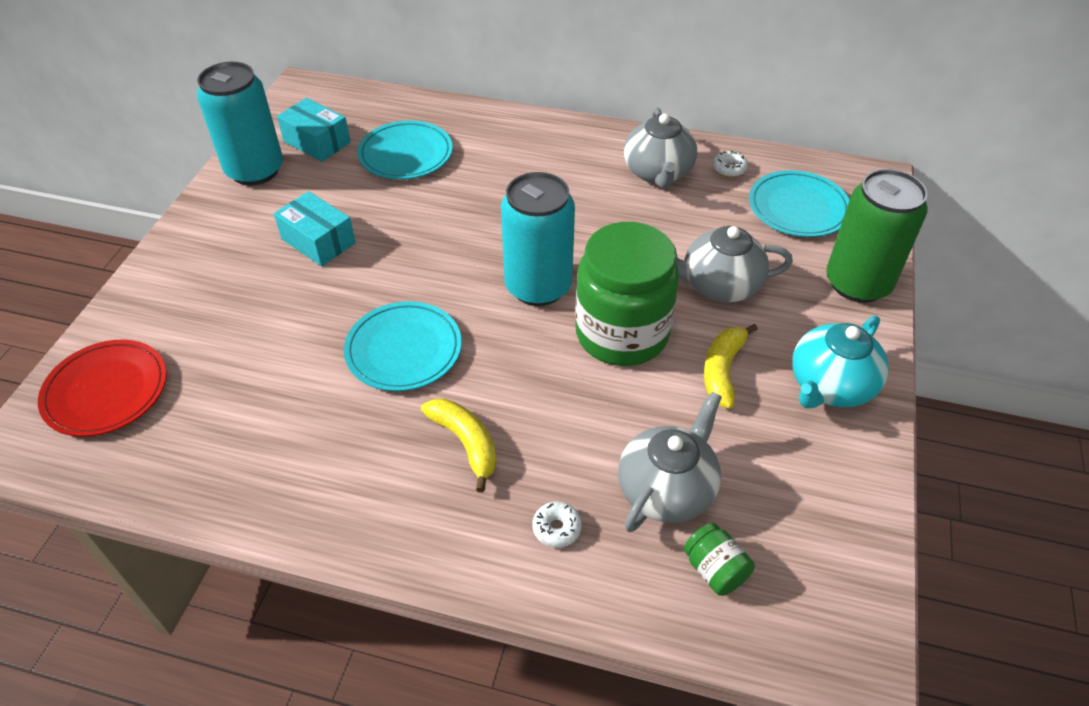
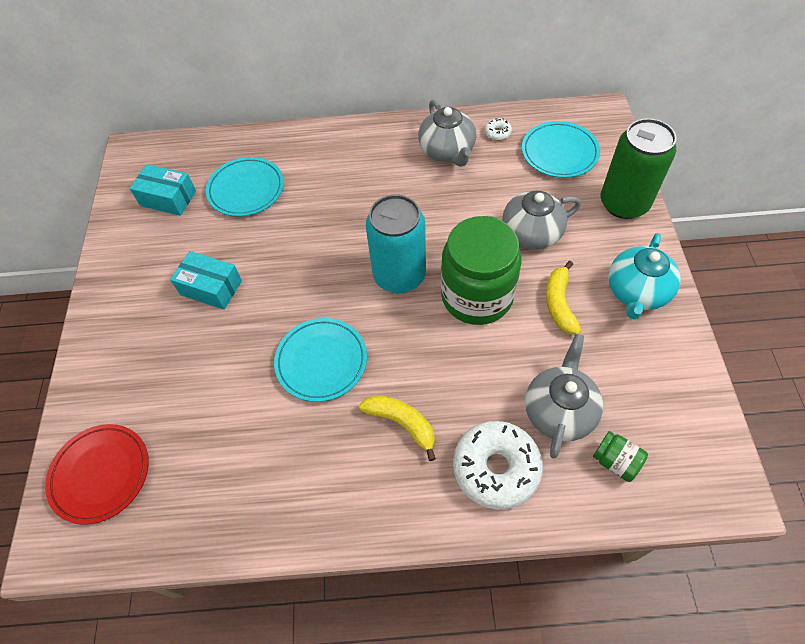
camera: 15 degrees left, 10 degrees up
turquoise can [197,62,283,186] -> none
white donut [532,501,582,548] -> white donut [453,421,543,510], size x2.36

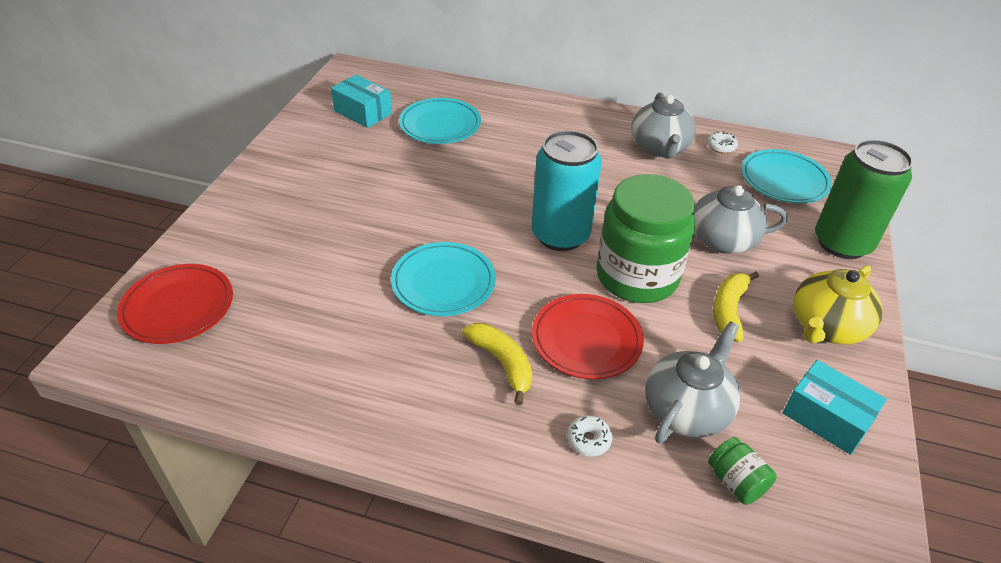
camera: 15 degrees right, 15 degrees down
turquoise box [170,251,242,310] -> turquoise box moved to [783,360,887,455]
white donut [453,421,543,510] -> white donut [567,415,612,457], size x0.42
turquoise teapot [608,233,681,319] -> yellow teapot [794,265,883,344]
none -> red plate [532,294,644,379]

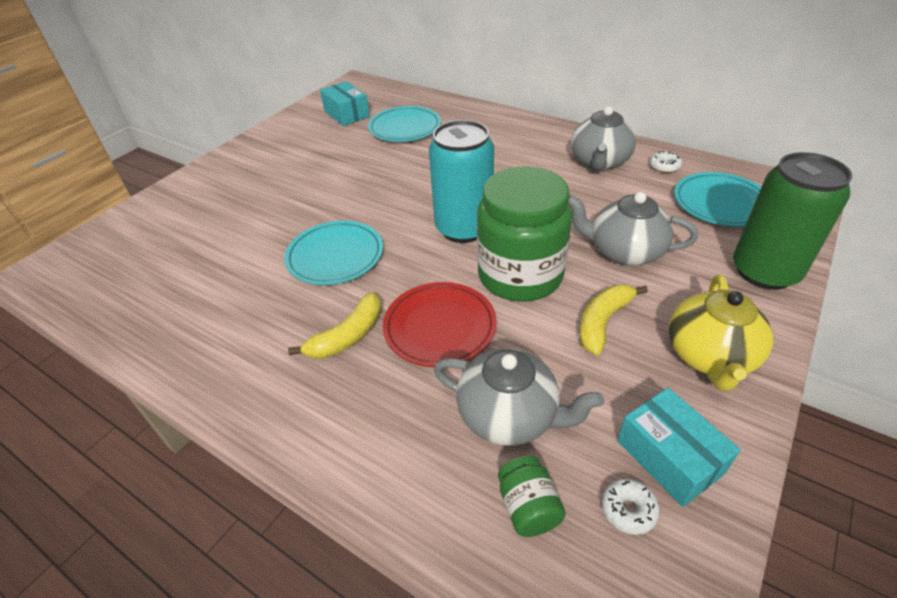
camera: 20 degrees right, 0 degrees up
red plate [117,264,233,344] -> none
yellow banana [462,323,532,405] -> yellow banana turned 60 degrees clockwise [288,292,381,359]
white donut [567,415,612,457] -> white donut moved to [602,479,660,535]
grey teapot [645,321,740,443] -> grey teapot turned 60 degrees clockwise [434,349,604,446]
yellow teapot [794,265,883,344] -> yellow teapot turned 45 degrees counterclockwise [668,274,773,392]

